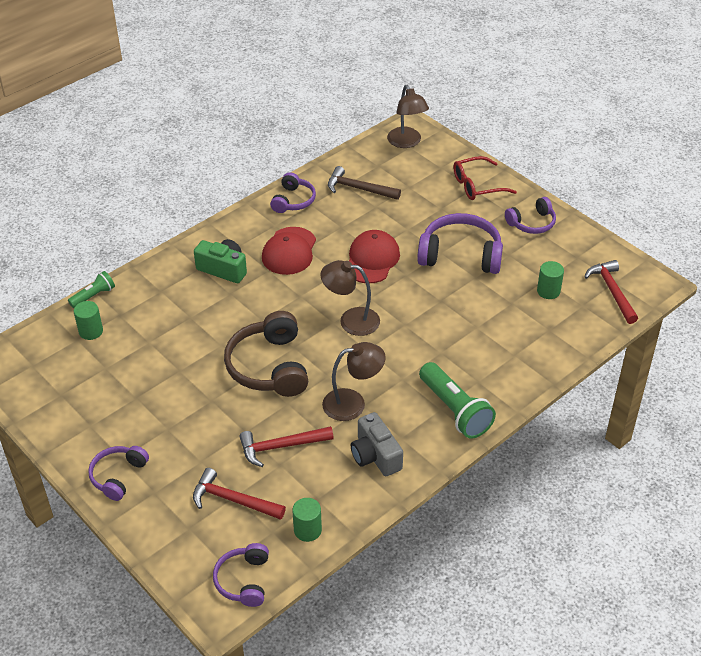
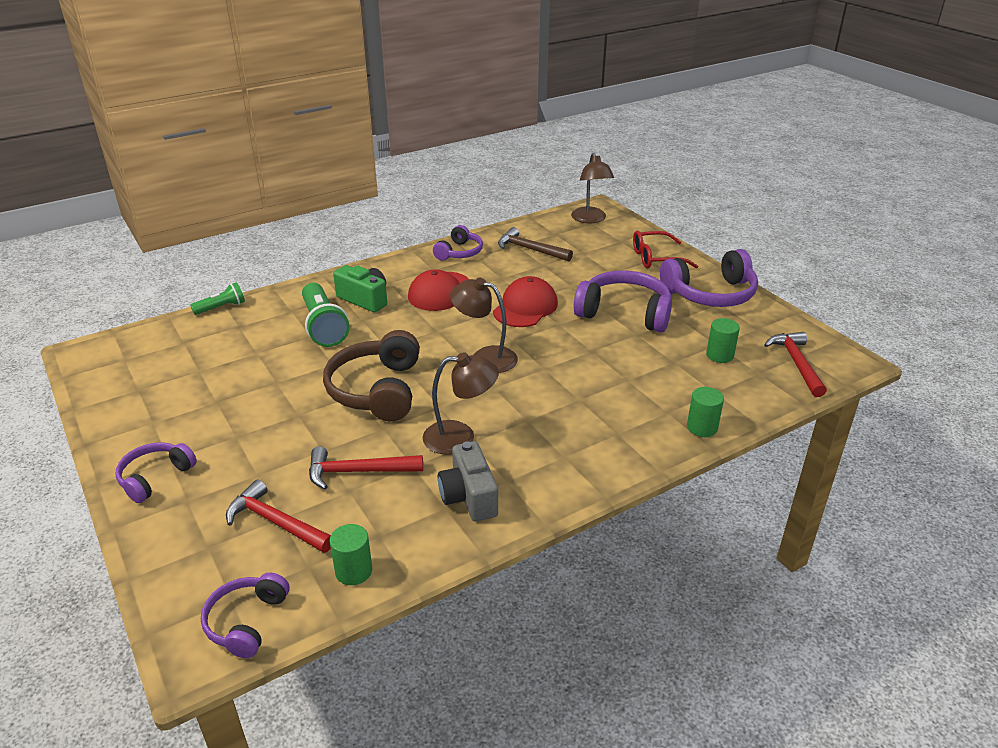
camera: 10 degrees right, 10 degrees down
green cylinder [74,301,103,340] -> green cylinder moved to [687,387,724,437]
green flashlight [419,362,496,439] -> green flashlight moved to [302,283,350,347]
purple headphones [505,197,556,234] -> purple headphones [660,249,758,307], size x1.71

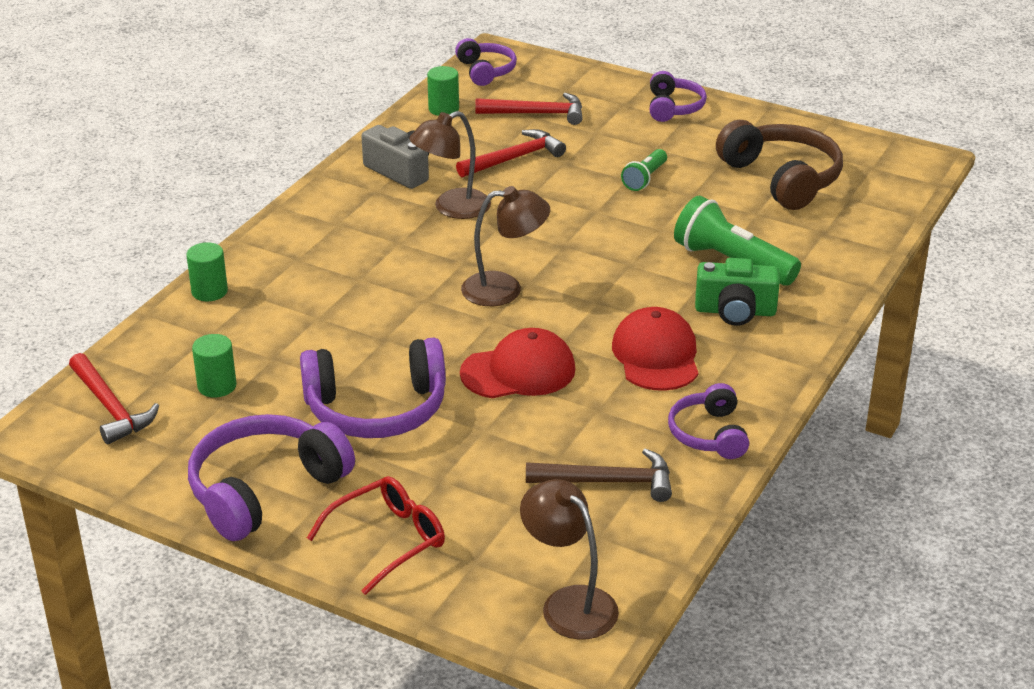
camera: 150 degrees right, 0 degrees up
green flashlight [190,282,245,315] -> green flashlight moved to [621,149,667,191]
brown headphones [323,330,420,421] -> brown headphones moved to [716,120,843,210]
red cap [493,276,558,327] -> red cap turned 105 degrees counterclockwise [460,328,576,398]

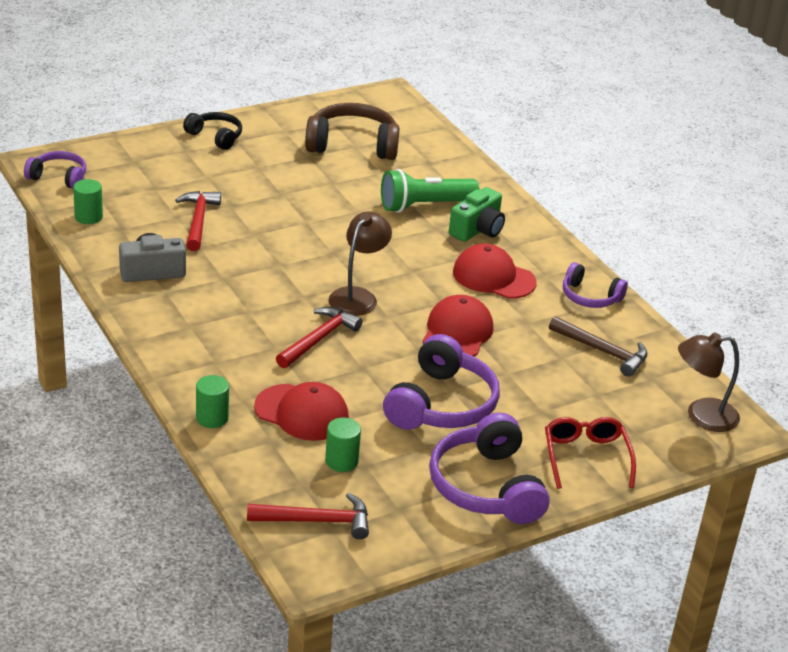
camera: 60 degrees left, 0 degrees up
brown lamp [409,111,491,219] -> none
red hammer [475,93,583,125] -> red hammer moved to [276,307,363,368]
brown hammer [526,448,672,502] -> brown hammer turned 90 degrees clockwise [549,316,647,377]
green flashlight [621,149,667,191] -> none
purple headphones [650,71,707,122] -> black headphones [183,112,242,150]
none -> red cap [254,382,349,441]

